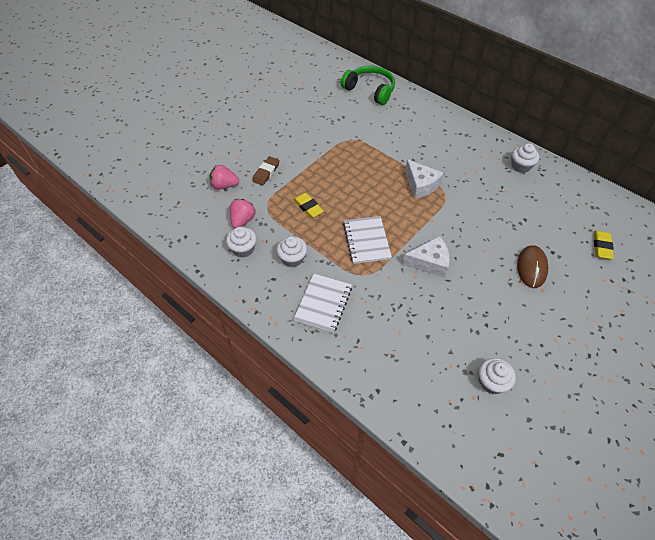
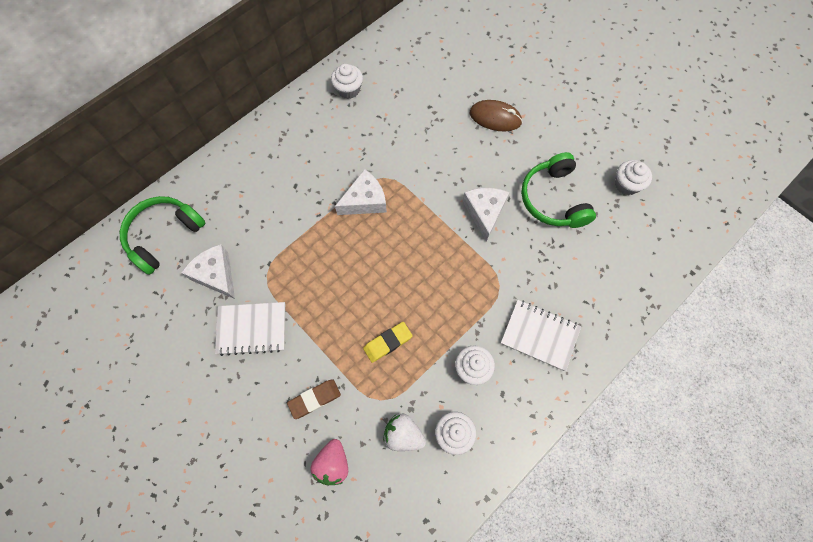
camera: 85 degrees left, 15 degrees up
pink strawberry [230,199,256,228] -> white strawberry [383,414,426,451]
brown eraser [252,156,280,186] -> brown eraser turned 60 degrees counterclockwise [287,379,341,419]
white notebook [343,216,392,264] -> white notebook moved to [215,302,285,356]
yellow eraser [594,231,614,259] -> none
none -> white cheese [181,244,235,299]
none -> green headphones [521,152,596,228]

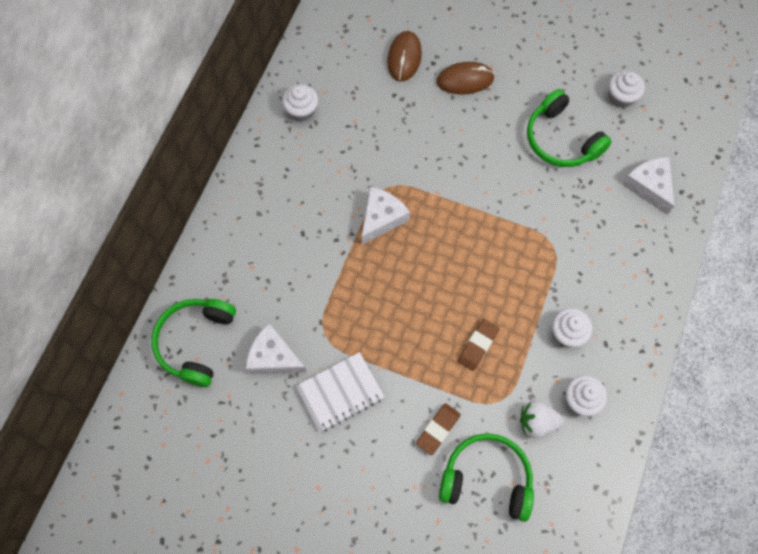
camera: 25 degrees left, 0 degrees up
pink strawberry [310,439,348,485] -> green headphones [439,433,534,522]
yellow eraser [363,322,413,363] -> brown eraser [458,319,499,371]
white cheese [462,188,509,242] -> white cheese moved to [622,157,675,215]
white notebook [501,300,581,371] -> none
none -> brown mouse [387,31,422,81]

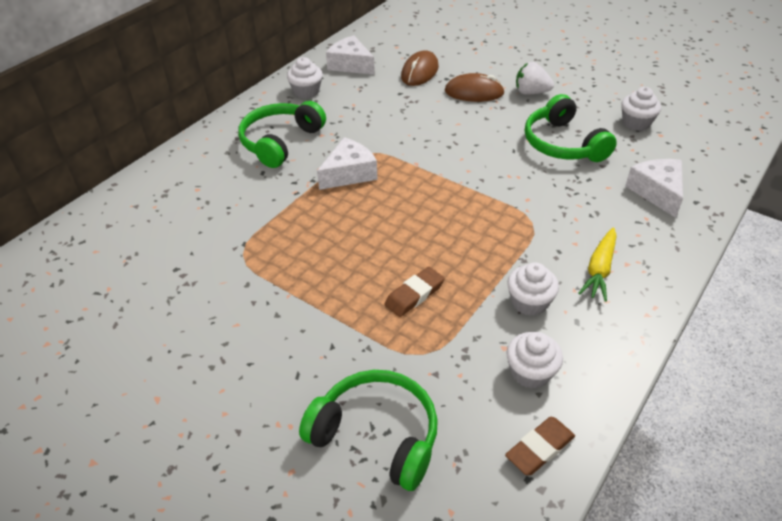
camera: 15 degrees right, 25 degrees down
green headphones [151,299,236,387] -> green headphones moved to [238,101,326,168]
white cheese [246,323,306,374] -> white cheese moved to [326,35,375,75]
white notebook [296,352,384,432] -> none
brown eraser [416,403,461,455] -> brown eraser moved to [505,417,575,475]
white strawberry [520,400,564,438] -> white strawberry moved to [516,62,554,95]
none -> yellow carrot [578,227,617,302]

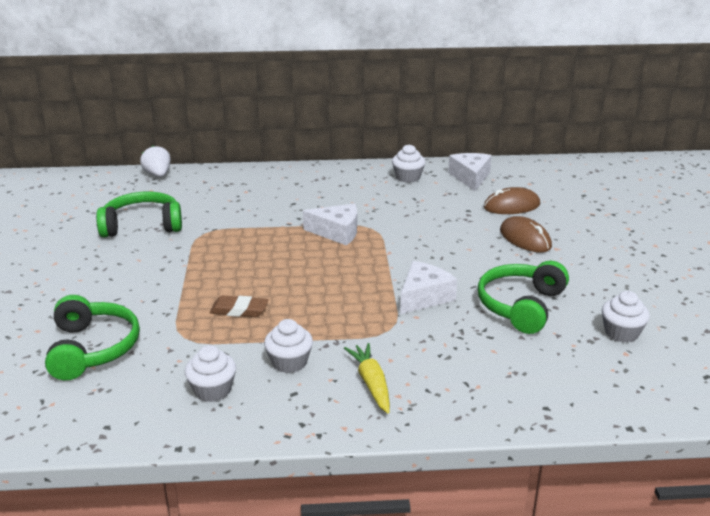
camera: 50 degrees right, 15 degrees down
green headphones [238,101,326,168] -> green headphones moved to [96,192,182,237]
brown eraser [505,417,575,475] -> none
white strawberry [516,62,554,95] -> white strawberry moved to [140,145,171,177]
yellow carrot [578,227,617,302] -> yellow carrot turned 90 degrees clockwise [344,343,390,413]
white cheese [625,159,683,218] -> white cheese moved to [400,261,457,314]

